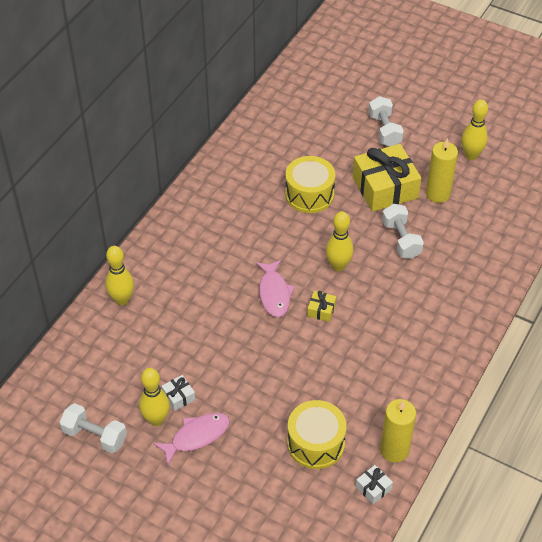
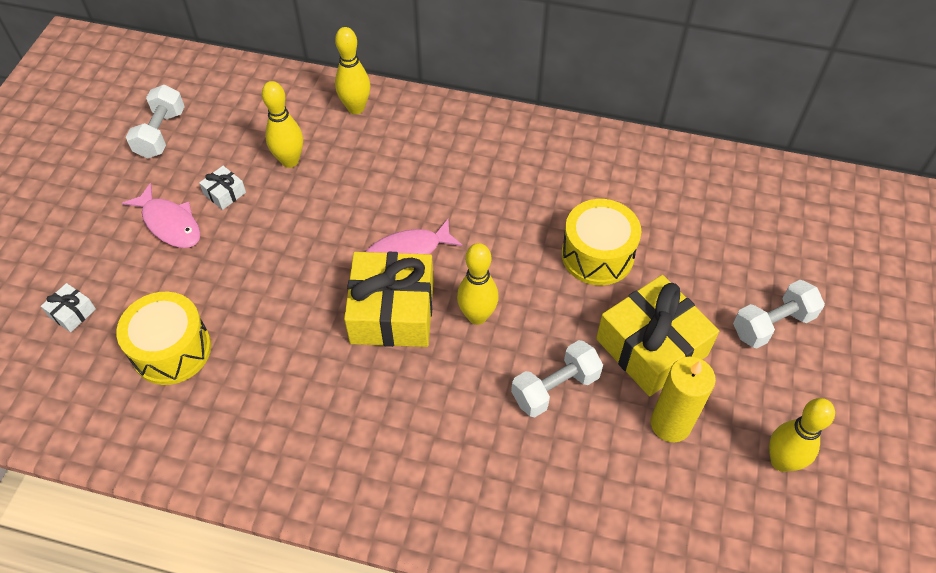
camera: 75 degrees right, 5 degrees up
yellow bowling pin [139,368,170,426] -> yellow bowling pin moved to [262,81,303,168]
yellow gift [307,291,336,322] -> yellow gift [344,252,434,347], size x2.35
white gift [356,465,393,504] -> white gift moved to [41,283,96,332]
yellow candle [380,399,416,463] -> none

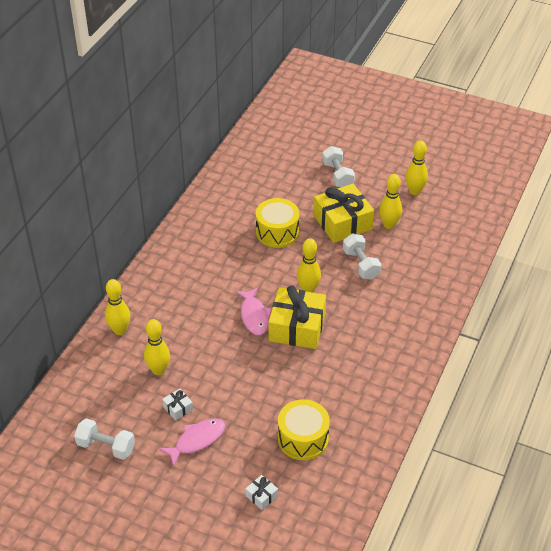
camera: 80 degrees left, 10 degrees down
yellow candle [651,357,716,442] -> yellow bowling pin [379,174,402,229]

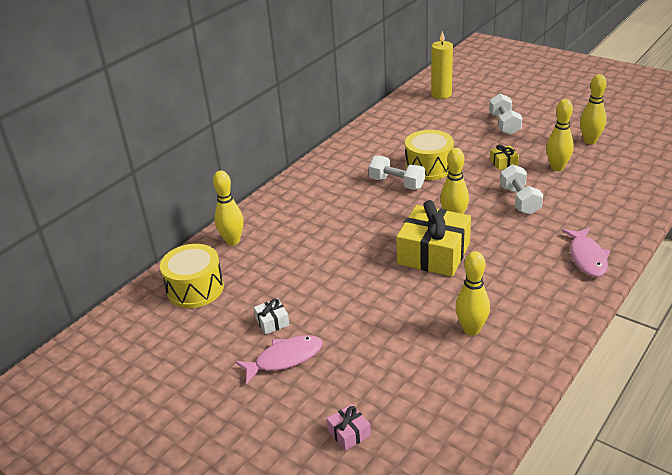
camera: 15 degrees right, 10 degrees down
white dumbbell [74,418,135,460] -> white dumbbell moved to [368,156,425,190]
yellow bowling pin [144,319,170,375] -> yellow bowling pin moved to [456,251,490,335]
pink fish [236,287,272,335] -> pink fish moved to [562,228,610,277]
white gift [245,475,278,510] -> pink gift [327,404,371,451]
yellow drum [278,399,330,460] -> yellow drum moved to [160,244,224,308]
yellow gift [314,184,374,243] -> yellow gift [490,145,519,170], size x0.42
none -> yellow candle [431,31,453,99]

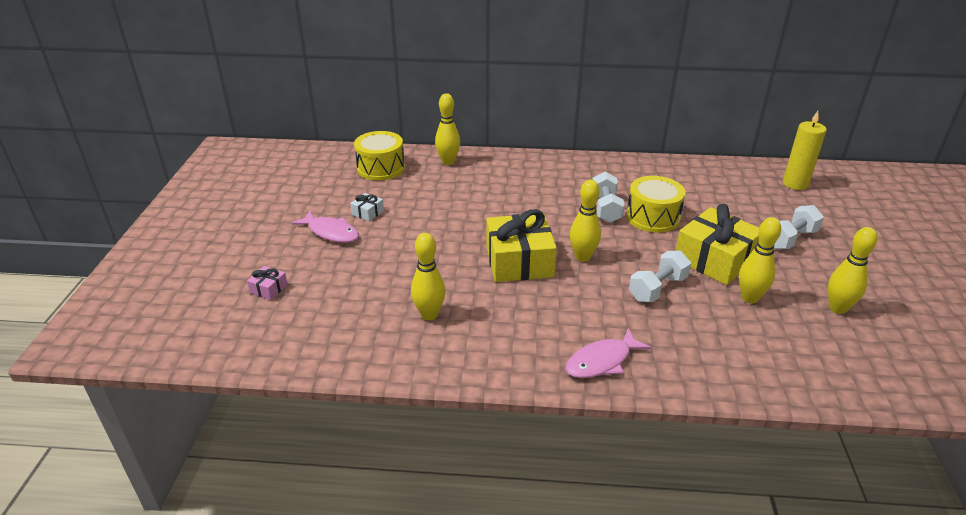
camera: 55 degrees right, 0 degrees up
yellow gift [490,145,519,170] -> yellow gift [676,204,759,285], size x2.35

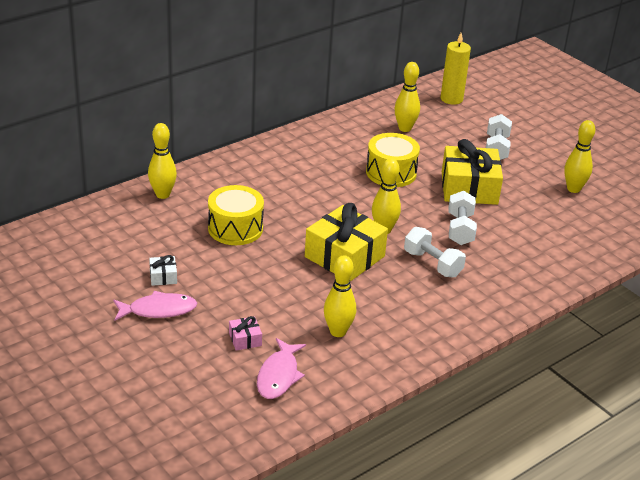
camera: 45 degrees left, 0 degrees up
pink gift [247,266,288,300] -> pink gift moved to [229,316,262,350]
yellow drum [354,131,405,181] -> yellow drum moved to [208,185,264,245]
pink fish [566,328,651,378] -> pink fish moved to [257,338,306,399]
white dumbbell [592,172,625,223] -> white dumbbell moved to [404,227,466,278]
yellow bowling pin [739,217,781,303] -> yellow bowling pin moved to [394,62,420,132]

